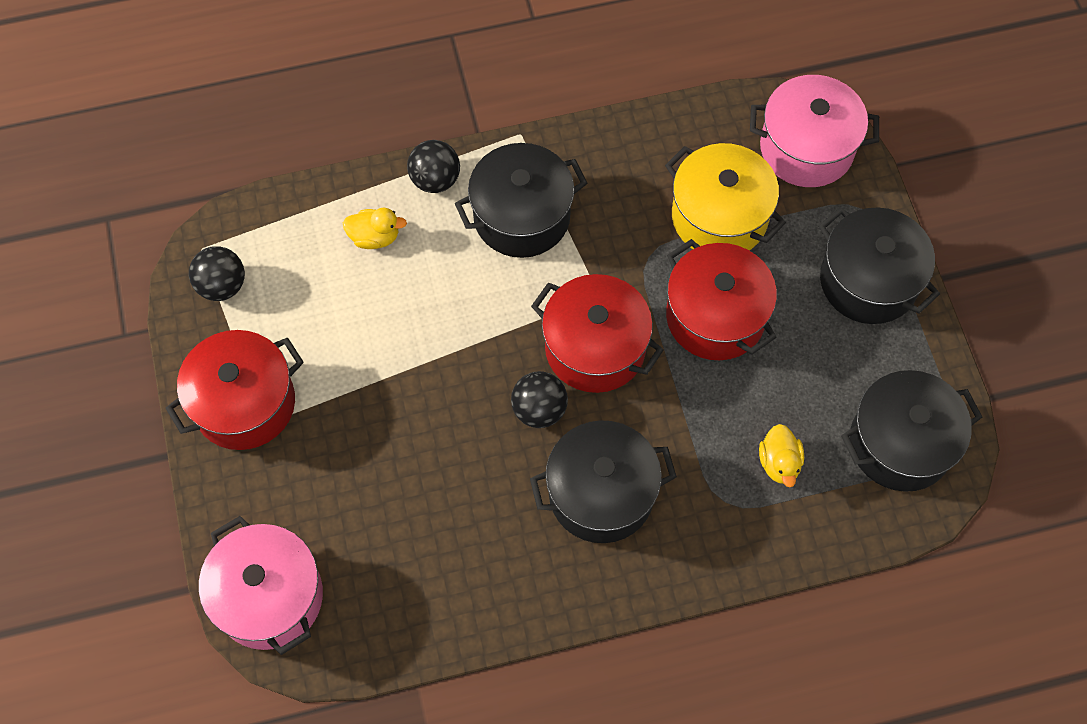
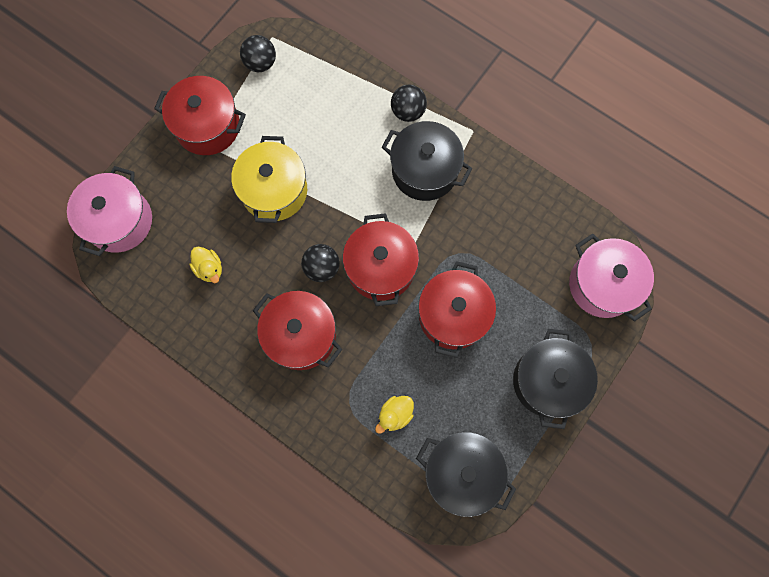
camera: 50 degrees right, 10 degrees up
yellow duck [343,208,407,249] -> yellow duck moved to [190,246,222,283]
black pot [530,420,677,543] -> red pot [253,291,342,370]
yellow pot [665,143,786,250] -> yellow pot moved to [231,136,307,223]

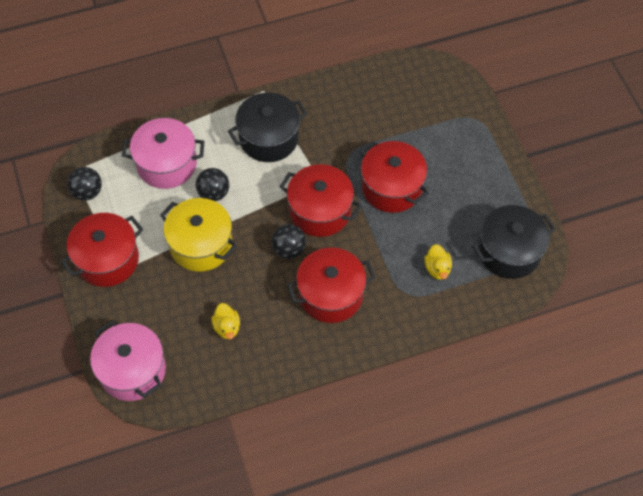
camera: 55 degrees left, 15 degrees down
yellow duck [190,246,222,283] -> yellow duck turned 75 degrees clockwise [211,303,240,339]
black ball [391,84,427,122] -> black ball moved to [196,168,229,201]
black pot [513,329,598,429] -> none
pink pot [569,233,654,322] -> pink pot moved to [122,118,204,189]

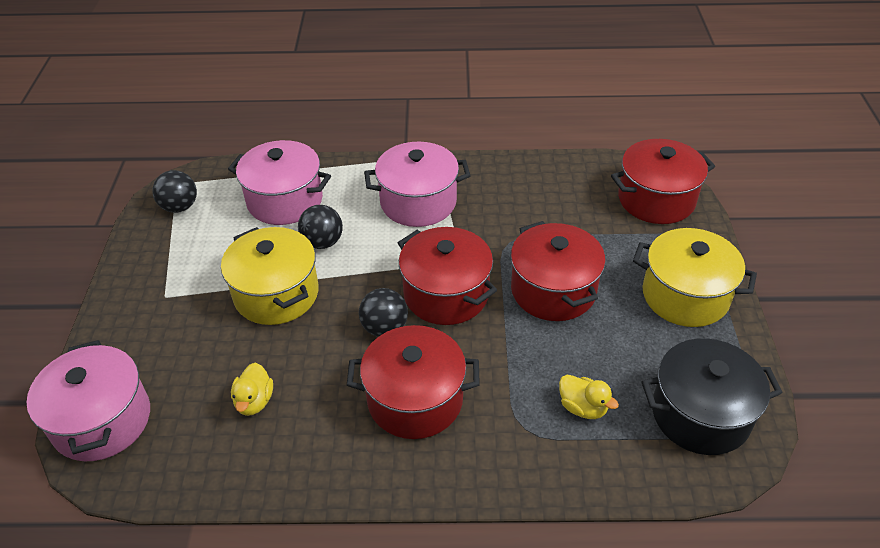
camera: 20 degrees right, 15 degrees down
red pot [61,213,143,287] -> red pot moved to [611,139,715,224]
black pot [228,93,308,162] -> pink pot [364,142,470,227]
yellow duck [424,244,452,280] -> yellow duck turned 60 degrees counterclockwise [559,375,619,419]
none -> yellow pot [633,228,757,327]

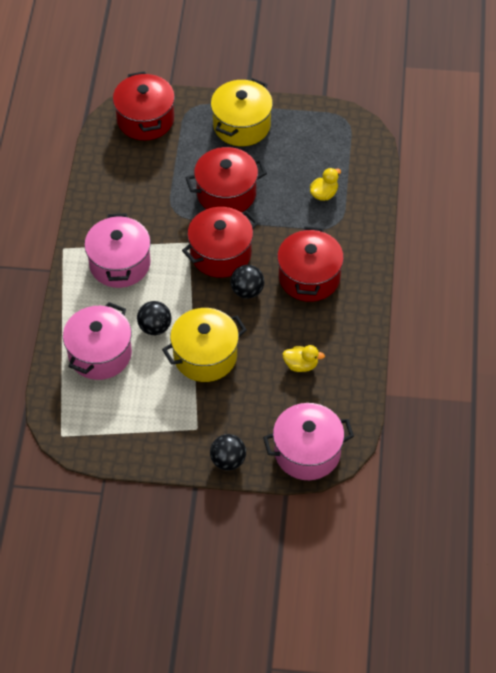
camera: 85 degrees left, 10 degrees up
black ball [152,170,197,213] -> black ball moved to [210,434,246,471]
black pot [641,338,783,455] -> none

